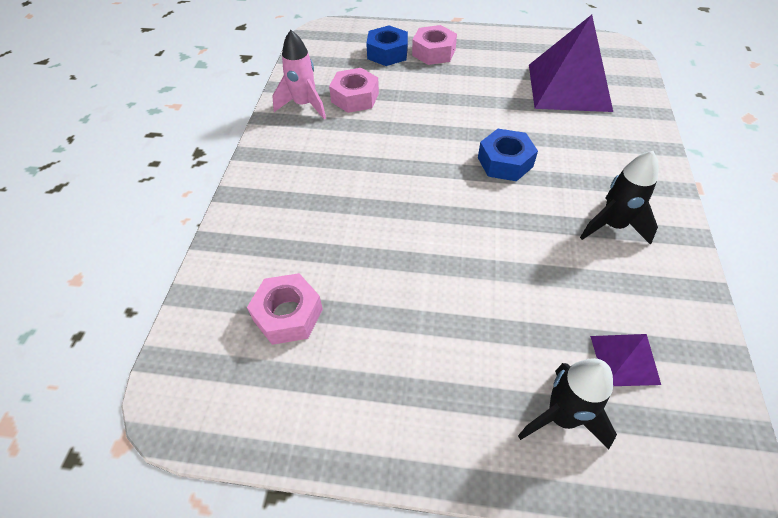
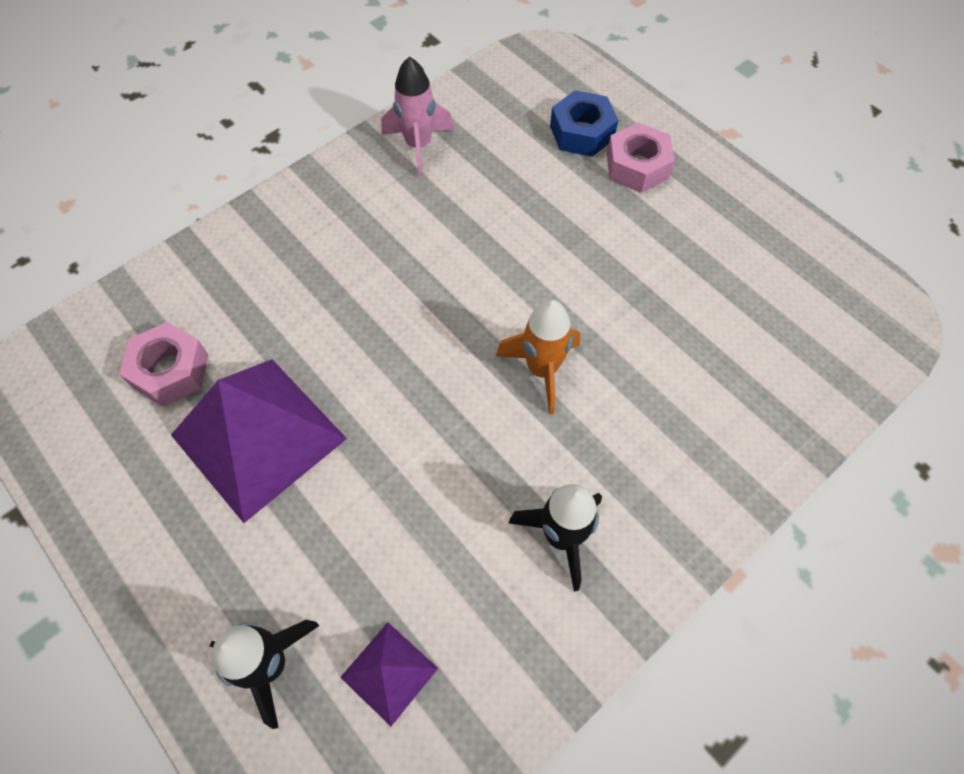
camera: 40 degrees right, 10 degrees up
pink nut [329,68,379,113] -> none
blue nut [478,129,538,181] -> orange rocket [496,300,580,414]
purple pyramid [529,15,613,112] -> purple pyramid moved to [171,359,347,523]

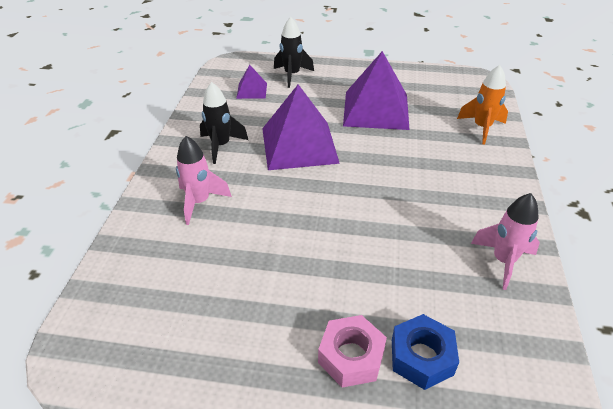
camera: 140 degrees right, 20 degrees down
pink nut [119,322,208,407] -> none
orange rocket [496,300,580,414] -> orange rocket moved to [457,65,508,145]
none -> pink rocket [176,136,232,225]
none -> purple pyramid [262,84,340,170]

